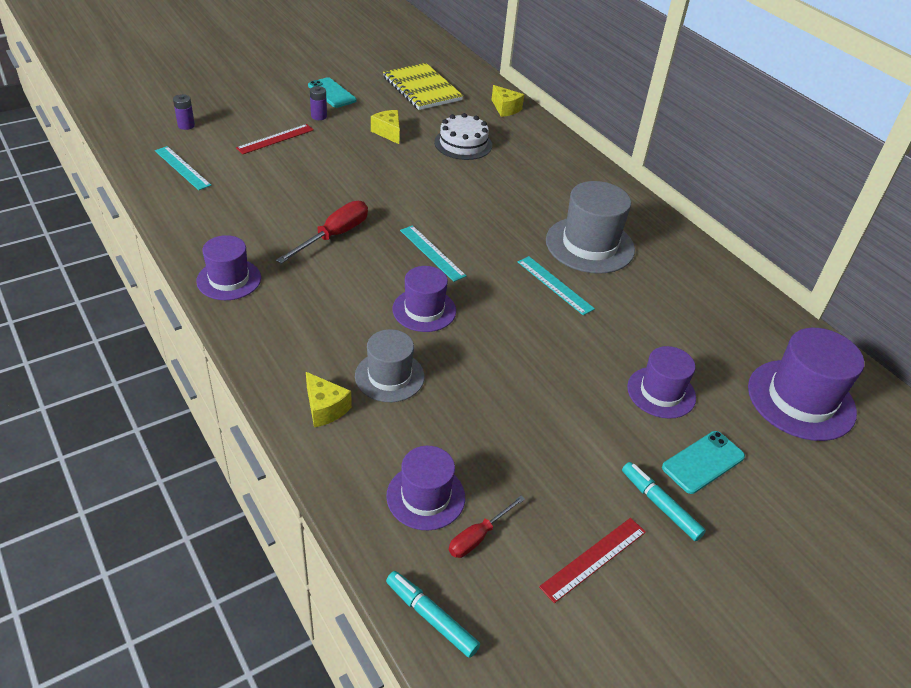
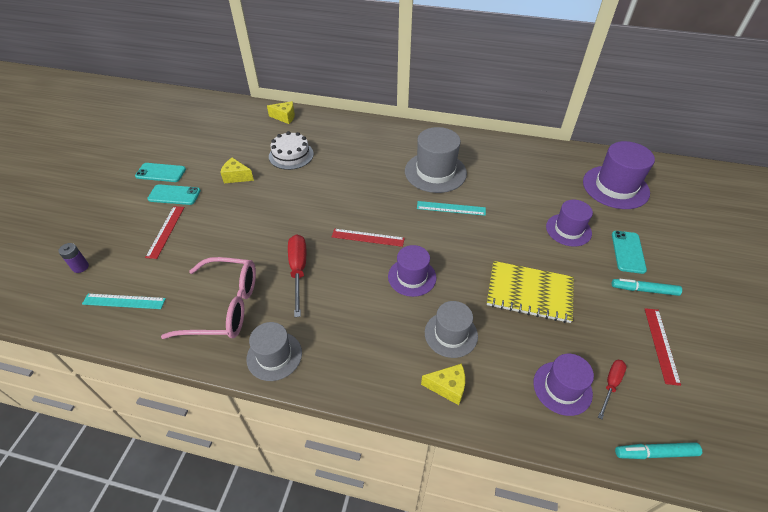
camera: 40 degrees left, 5 degrees up
purple hat [196,235,261,300] -> grey hat [247,322,302,381]
purple battery [310,86,327,120] -> turquoise phone [147,184,201,205]
yellow notebook [383,63,463,110] -> yellow notebook moved to [487,261,574,323]
turquoise ruler [400,225,466,282] -> red ruler [332,229,405,247]
red screwdriver [449,496,525,558] -> red screwdriver turned 150 degrees counterclockwise [598,360,627,420]
none -> pink glasses [161,257,256,339]

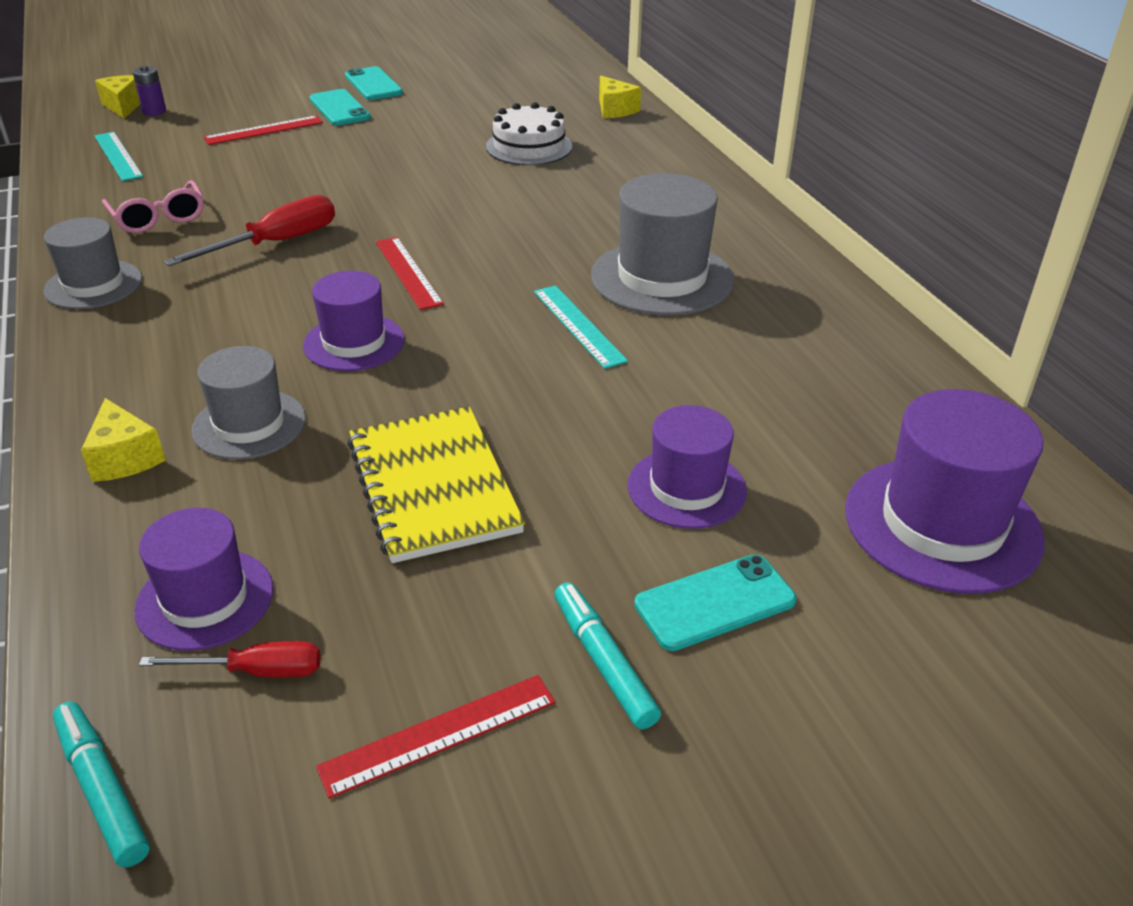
camera: 55 degrees right, 10 degrees down
pink glasses [161,257,256,339] -> pink glasses [102,180,204,233], size x0.60
yellow cheese [220,158,254,183] -> yellow cheese moved to [95,75,140,119]

